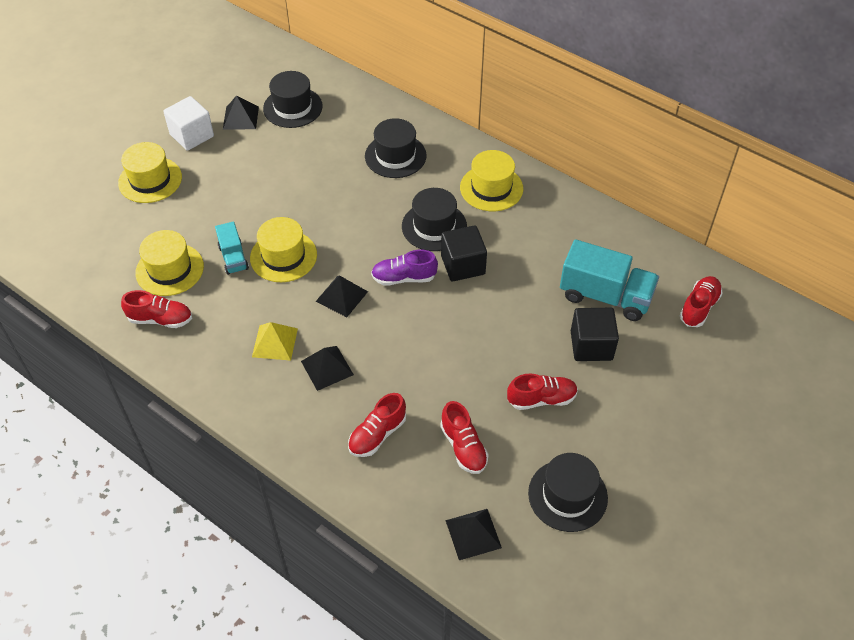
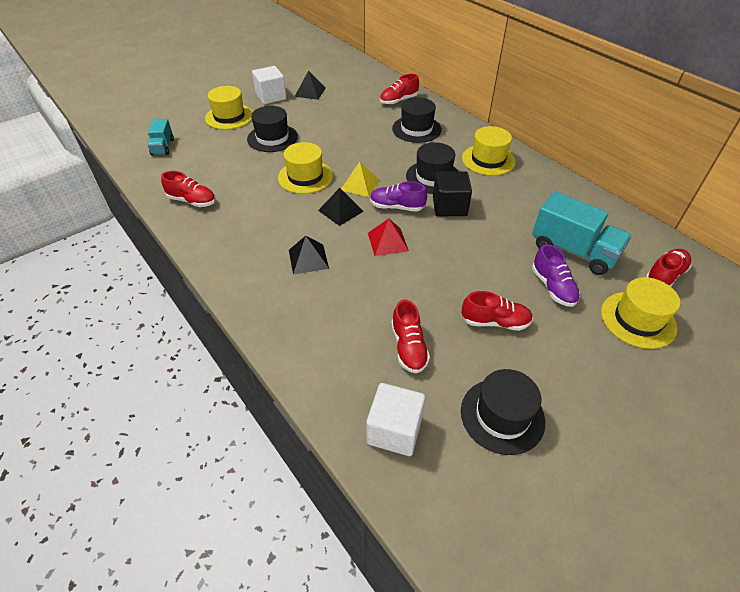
camera: 15 degrees right, 5 degrees down
yellow hat [135,230,204,296] -> yellow hat moved to [601,277,680,349]
turquoise truck [215,222,249,275] -> turquoise truck moved to [147,119,174,155]
yellow pyramid [252,322,298,361] -> yellow pyramid moved to [341,162,380,197]
black hat [263,71,323,128] -> black hat moved to [247,106,298,152]
red shoe [348,393,406,457] -> red shoe moved to [380,74,419,105]
black pyramid [445,509,502,560] -> white cube [366,383,425,456]
black cube [571,308,619,361] -> purple shoe [532,244,580,307]
none -> red pyramid [368,218,409,256]

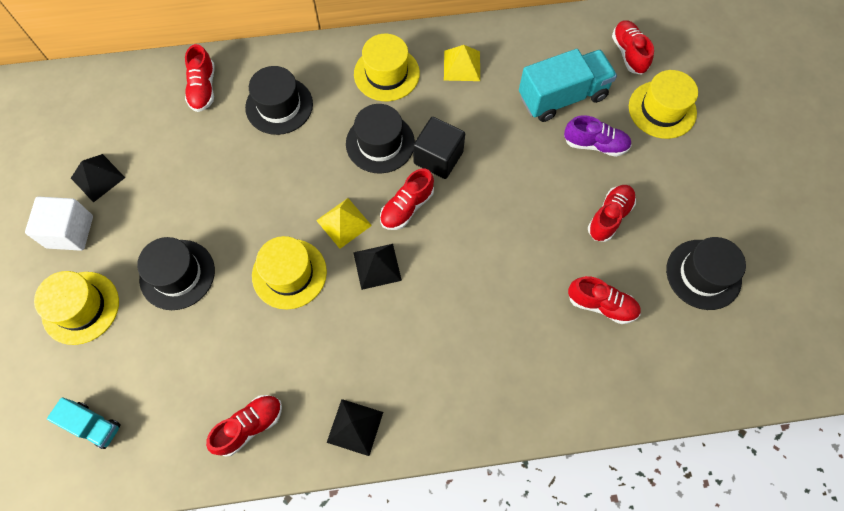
camera: 60 degrees left, 20 degrees up
black pyramid [289,236,329,275] -> black pyramid moved to [327,399,383,456]
white cube [366,383,425,456] -> none
red pyramid [368,218,409,256] -> none
purple shoe [370,181,427,212] -> red shoe [380,168,434,230]
none -> yellow pyramid [444,45,480,81]

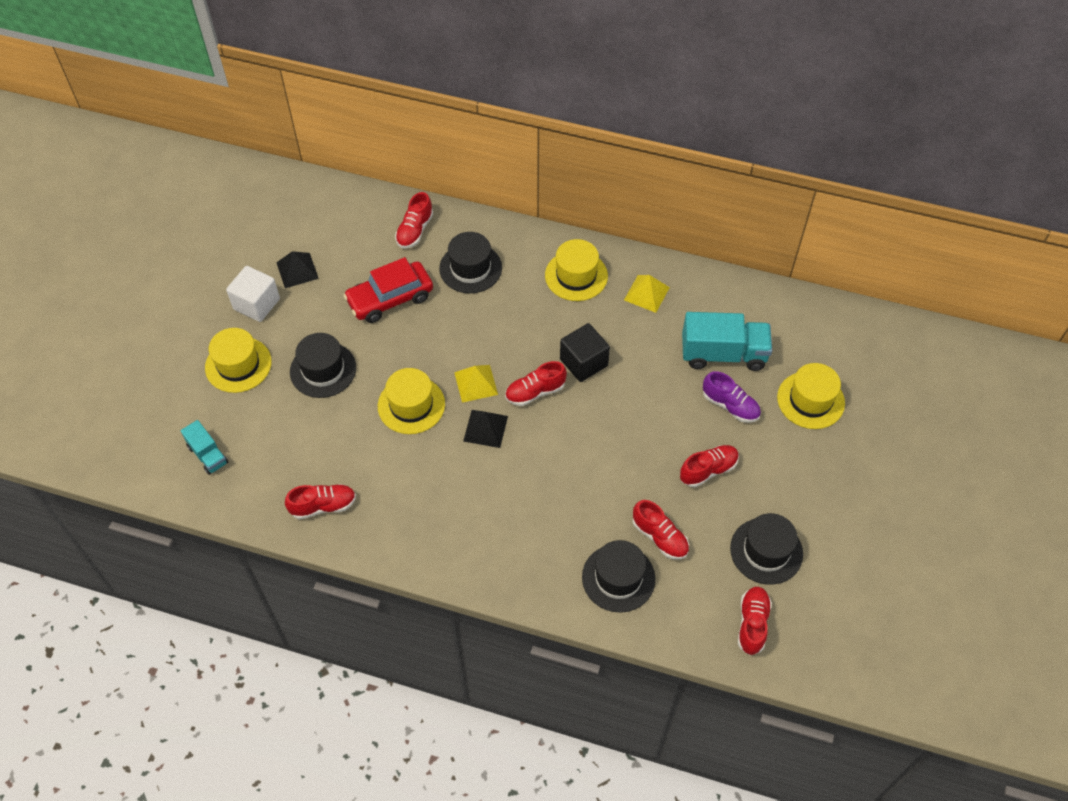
camera: 25 degrees right, 10 degrees down
black pyramid [327,399,383,456] -> none
black hat [346,104,415,174] -> black hat moved to [582,540,655,613]
red shoe [612,21,654,75] -> red shoe moved to [738,587,772,655]
none -> red car [343,257,433,323]

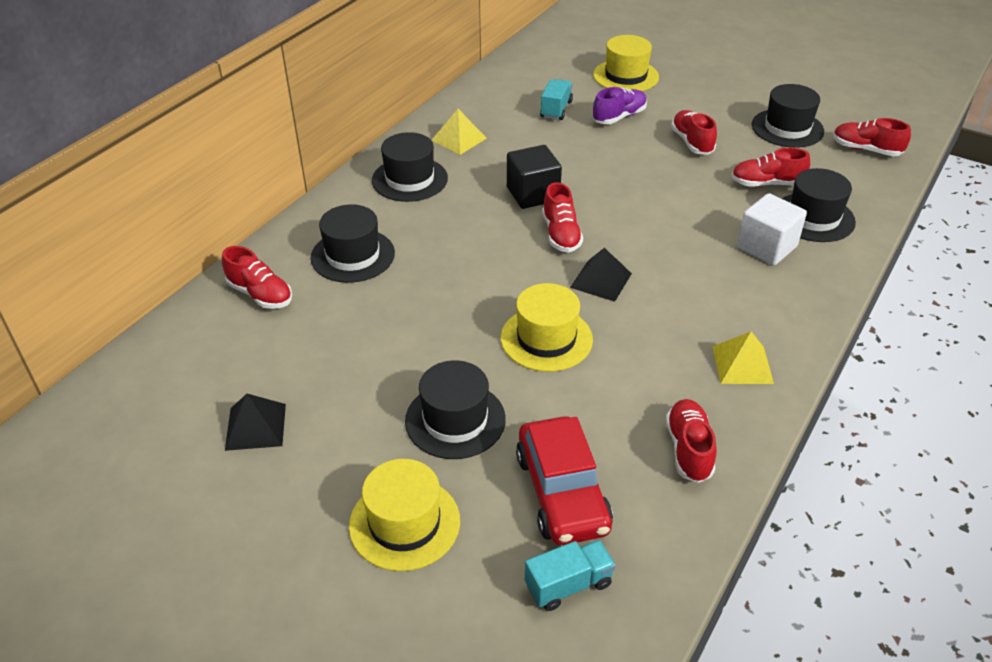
camera: 75 degrees left, 15 degrees down
white cube [226,266,280,322] -> white cube moved to [737,193,807,265]
red car [343,257,433,323] -> red car moved to [516,416,613,545]
yellow pyramid [454,365,498,403] -> yellow pyramid moved to [712,332,774,384]
yellow hat [545,239,608,301] -> black hat [372,132,448,202]
red shoe [633,500,689,560] -> red shoe turned 150 degrees counterclockwise [731,148,810,187]
turquoise truck [682,312,772,371] -> turquoise truck [540,79,573,120], size x0.55

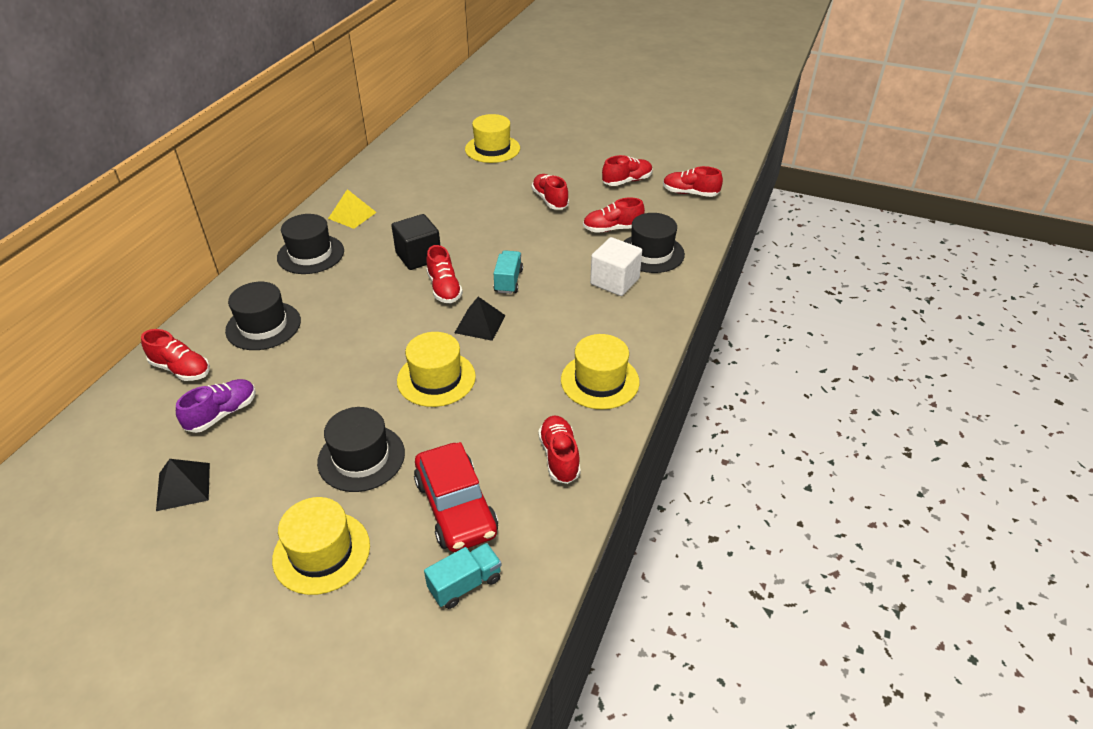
camera: 10 degrees left, 0 degrees up
turquoise truck [540,79,573,120] -> turquoise truck moved to [493,250,523,294]
purple shoe [592,87,647,124] -> purple shoe moved to [176,379,256,433]
yellow pyramid [712,332,774,384] -> yellow hat [561,334,640,409]
black hat [752,84,824,148] -> red shoe [602,155,653,186]

